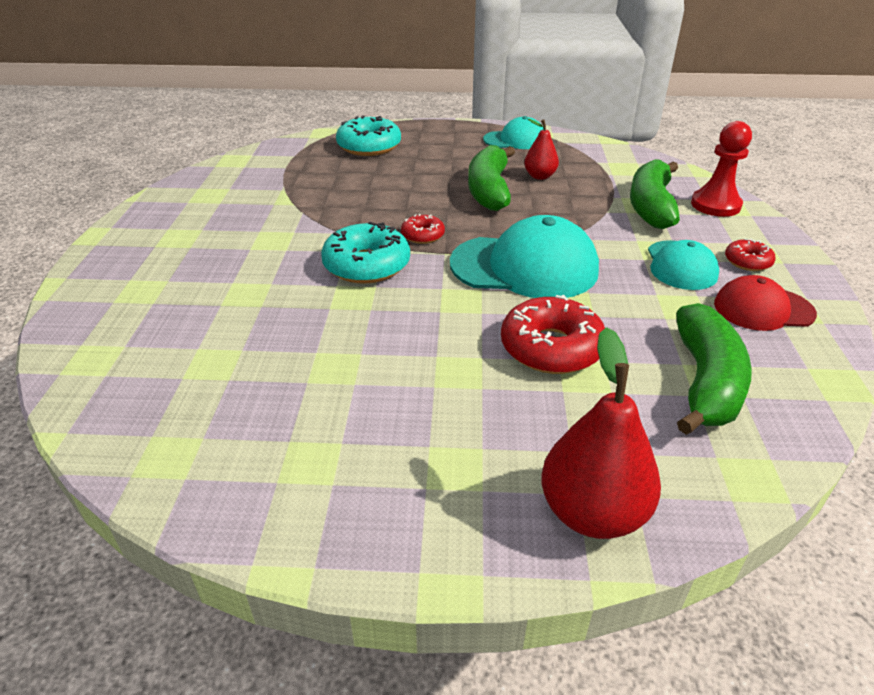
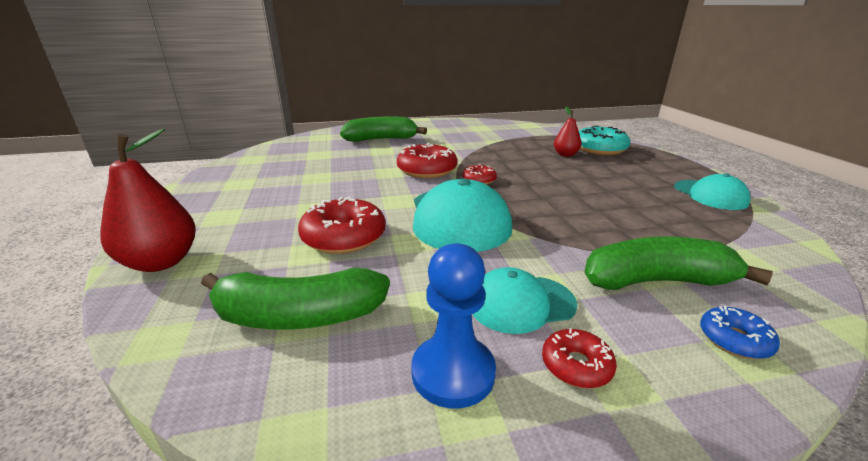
camera: 75 degrees right, 10 degrees down
turquoise donut [321,222,410,284] -> red donut [397,143,457,178]
green banana [468,145,515,211] -> green banana moved to [340,116,427,142]
red pear [524,119,559,180] -> red pear moved to [554,107,582,157]
red pawn [691,121,752,217] -> blue donut [700,306,780,359]
red cap [714,275,817,331] -> blue pawn [411,243,496,408]

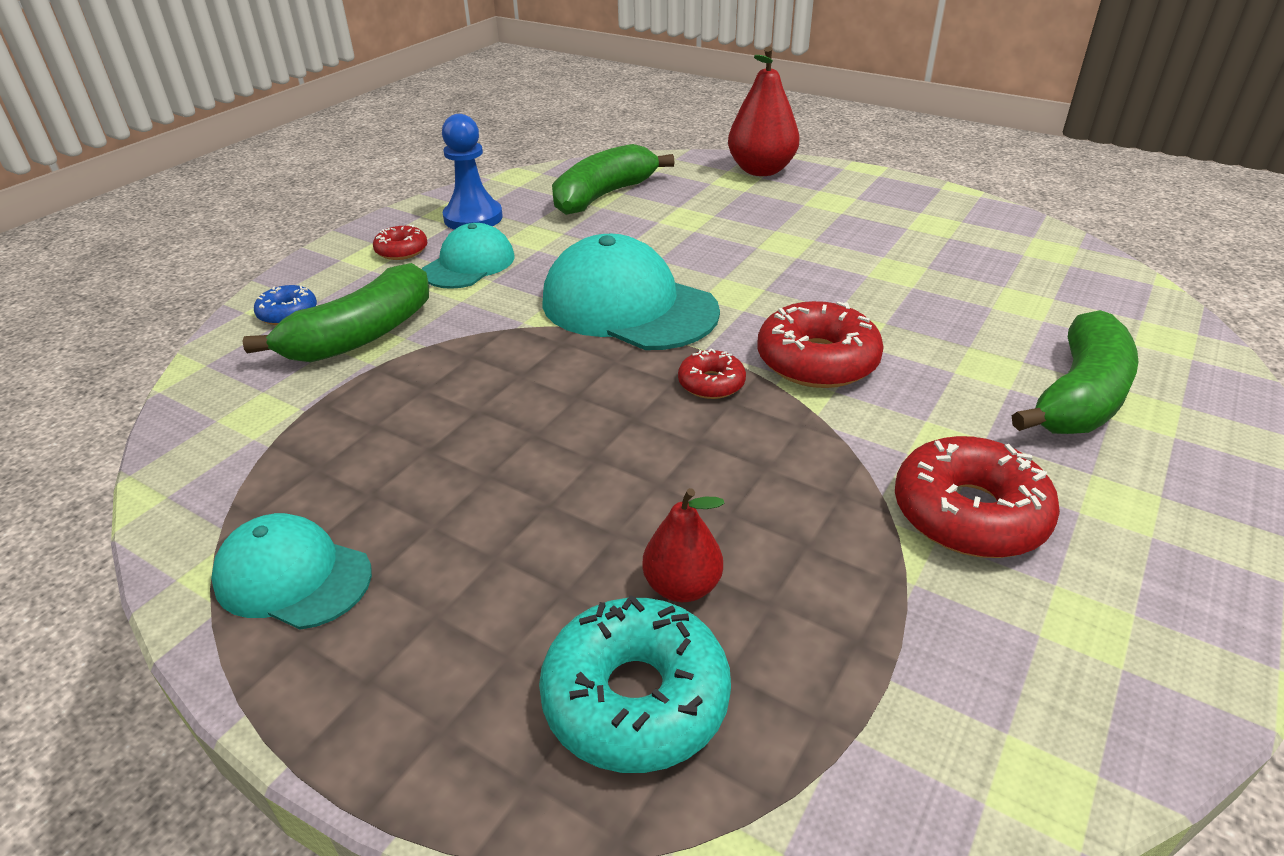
camera: 135 degrees right, 10 degrees up
red donut [298,196,386,254] -> red donut moved to [895,436,1060,558]

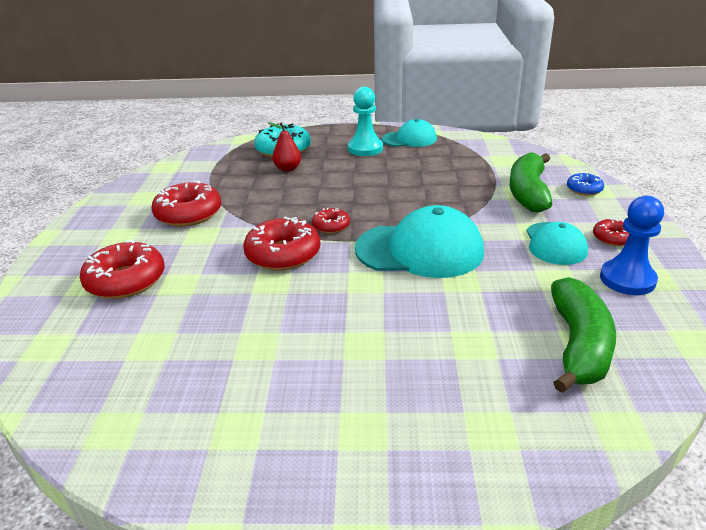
camera: 150 degrees right, 5 degrees down
red pear [728,46,800,176] -> none
green banana [1012,310,1139,434] -> red donut [80,239,164,299]
none -> turquoise pawn [348,87,383,156]

